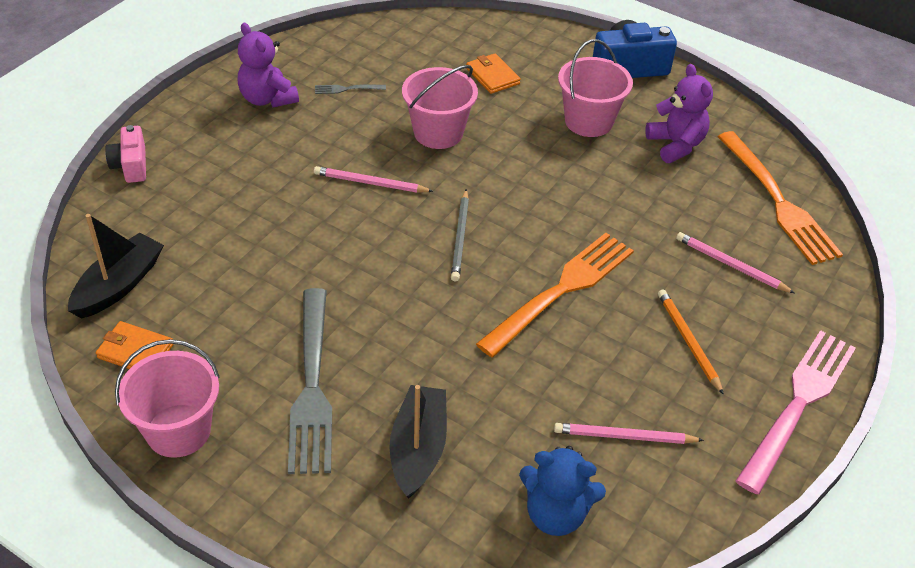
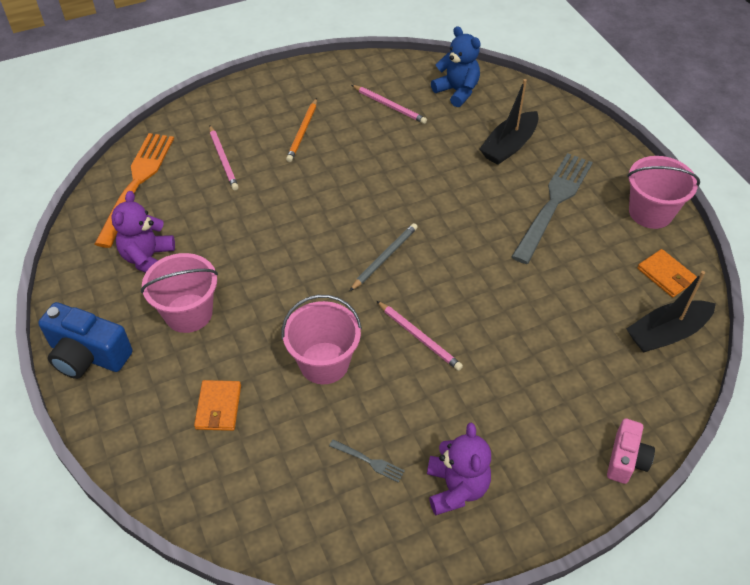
camera: 145 degrees left, 5 degrees up
orange fork [476,233,634,357] -> none
pink fork [736,330,856,494] -> none

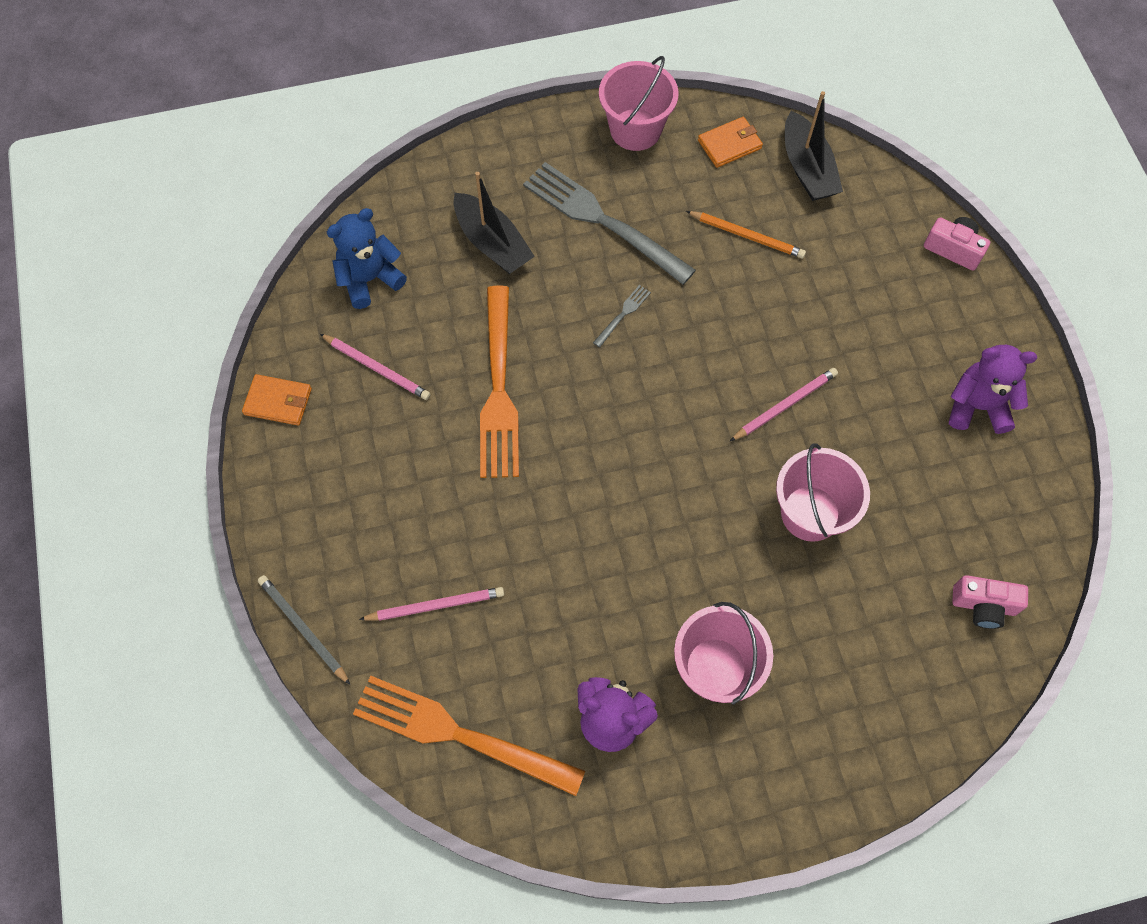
camera: 80 degrees left, 15 degrees up
blue camera [38,302,133,379] -> none
orange wallet [194,380,241,431] -> orange wallet moved to [242,374,312,426]
orange pencil [286,98,317,162] -> orange pencil moved to [686,211,806,258]
grey fork [329,439,405,483] -> grey fork moved to [593,285,651,347]
grey pencil [350,223,418,291] -> grey pencil moved to [258,575,350,685]
pink pencil [352,85,427,124] -> pink pencil turned 75 degrees clockwise [320,334,430,400]
none -> orange fork [480,286,519,478]
none -> pink camera [952,575,1028,629]

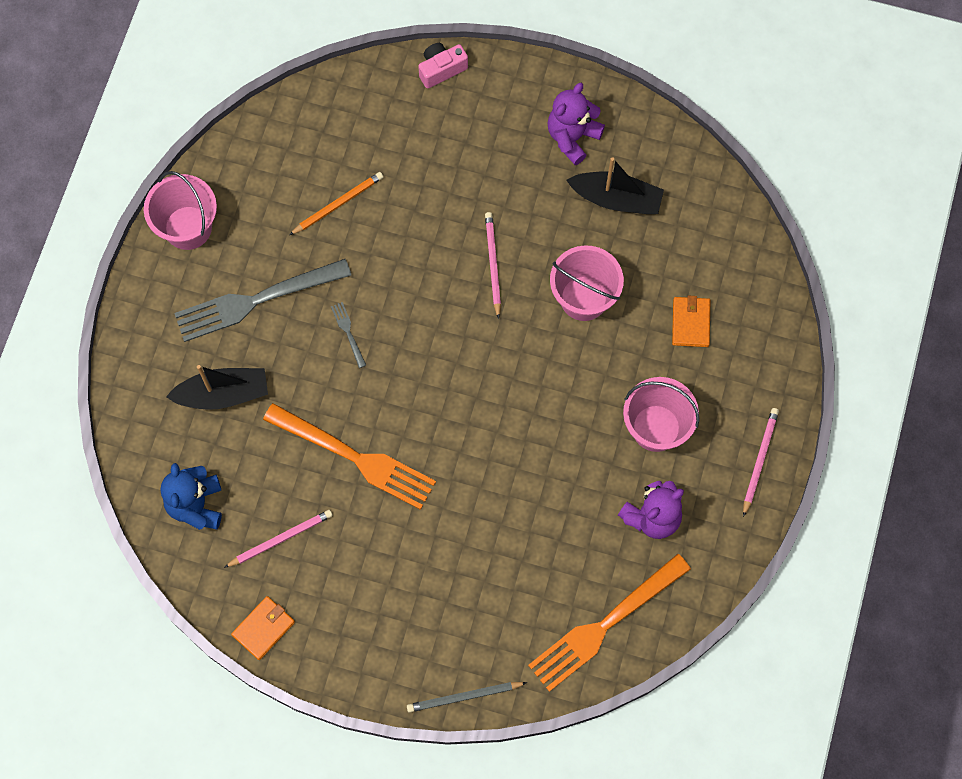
camera: 60 degrees left, 5 degrees up
pink pencil [359,587,504,621] -> pink pencil moved to [743,408,779,517]
orange wallet [698,117,763,168] -> orange wallet moved to [672,296,710,347]
black boat [785,91,843,201] -> black boat moved to [566,157,664,214]
pink camera [952,575,1028,629] -> none

